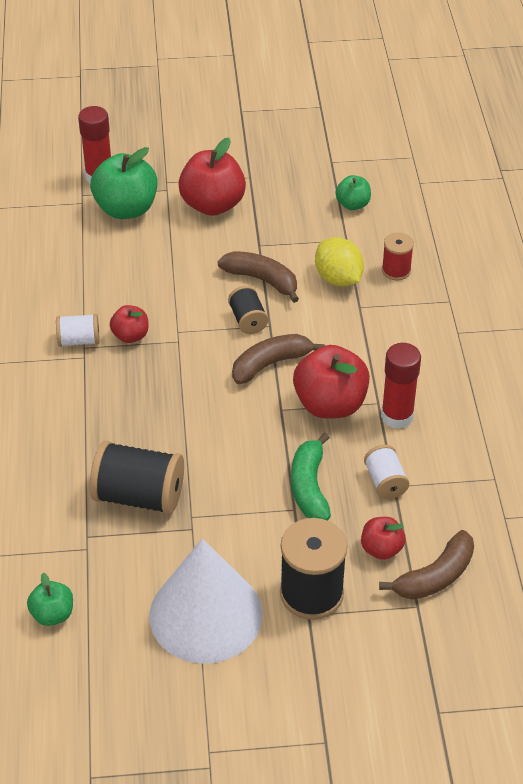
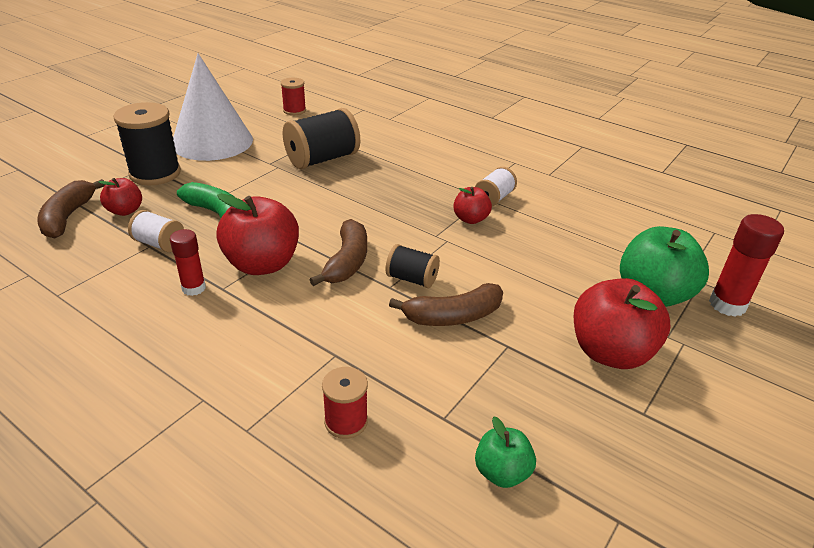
camera: 130 degrees right, 10 degrees down
green apple [27,573,73,626] -> red spool [281,78,306,115]
yellow lemon [315,237,364,287] -> none
red glue stick [381,343,421,429] -> red glue stick [170,229,206,296], size x0.65

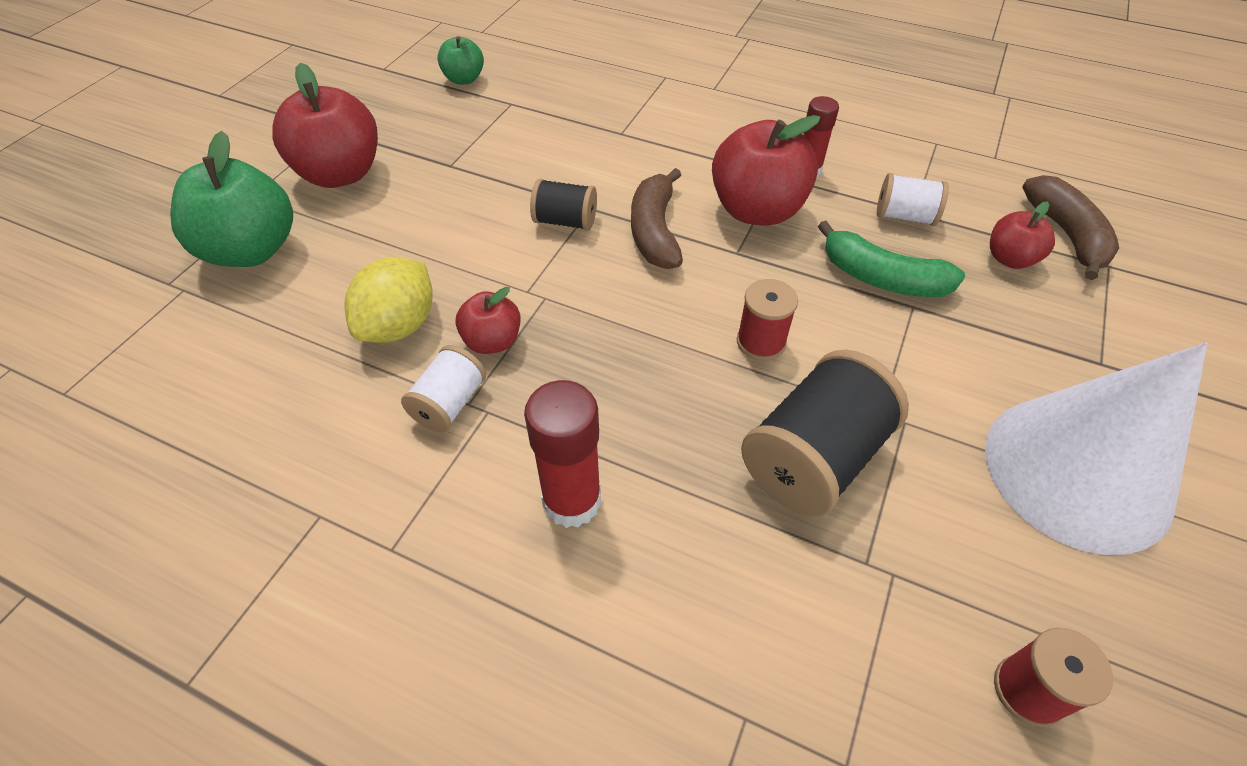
camera: 170 degrees right, 15 degrees up
black spool [113,102,181,185] -> none
red spool [322,367,368,439] -> red spool moved to [737,279,798,361]
brown banana [389,283,503,326] -> none
red glue stick [709,214,784,317] -> red glue stick moved to [524,380,601,528]
none -> yellow lemon [344,257,433,343]

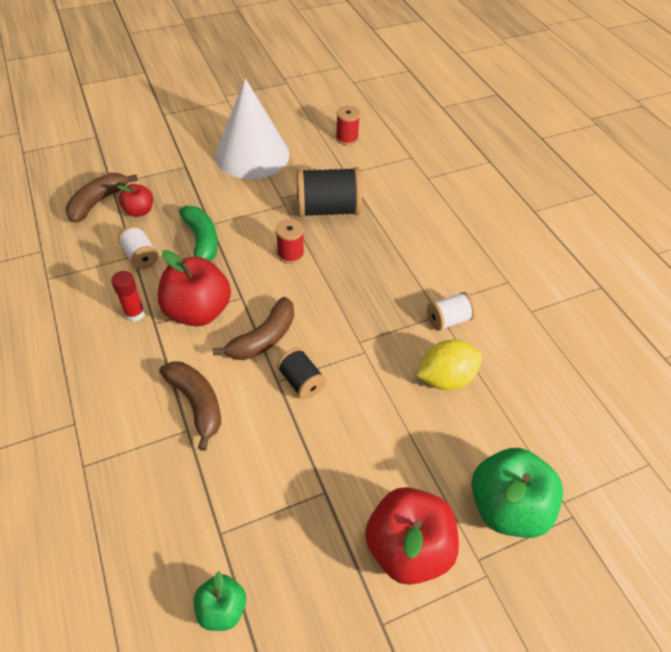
camera: 140 degrees left, 0 degrees up
red apple [455,287,521,354] -> none
red glue stick [524,380,601,528] -> none
none -> brown banana [159,362,221,451]

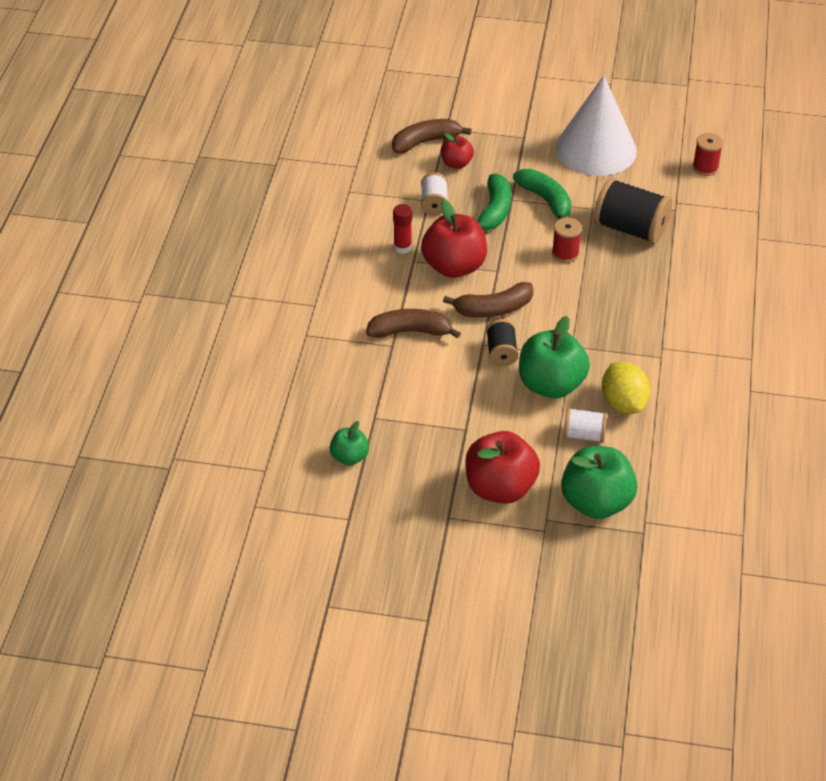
camera: 35 degrees right, 5 degrees down
brown banana [159,362,221,451] -> brown banana turned 90 degrees counterclockwise [366,309,461,339]
yellow lemon [417,340,482,390] -> yellow lemon turned 60 degrees clockwise [602,362,650,414]
white spool [427,292,476,331] -> white spool moved to [563,408,607,443]
none -> green banana [513,169,571,220]
none -> green apple [519,316,590,398]

